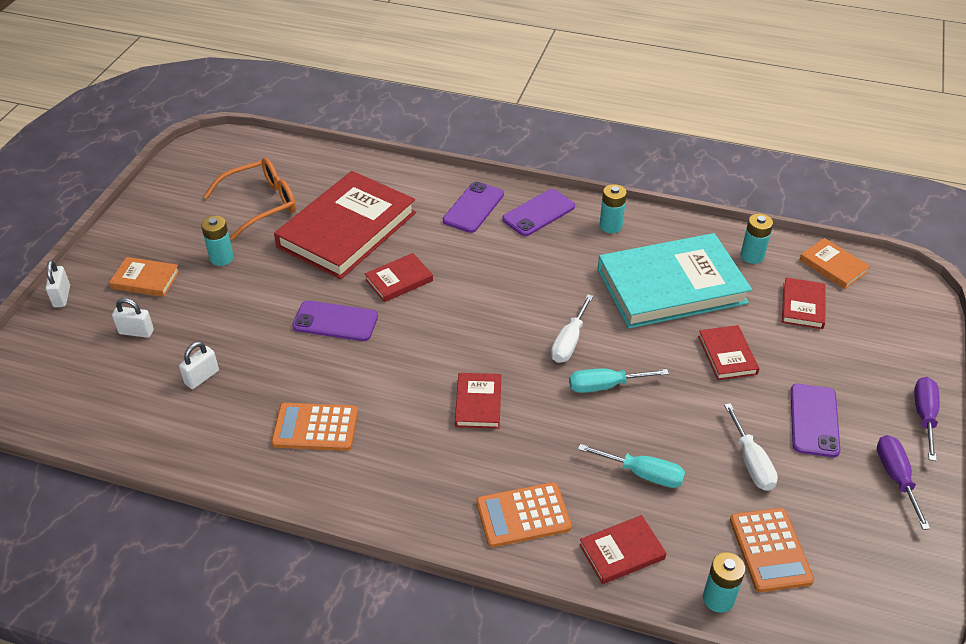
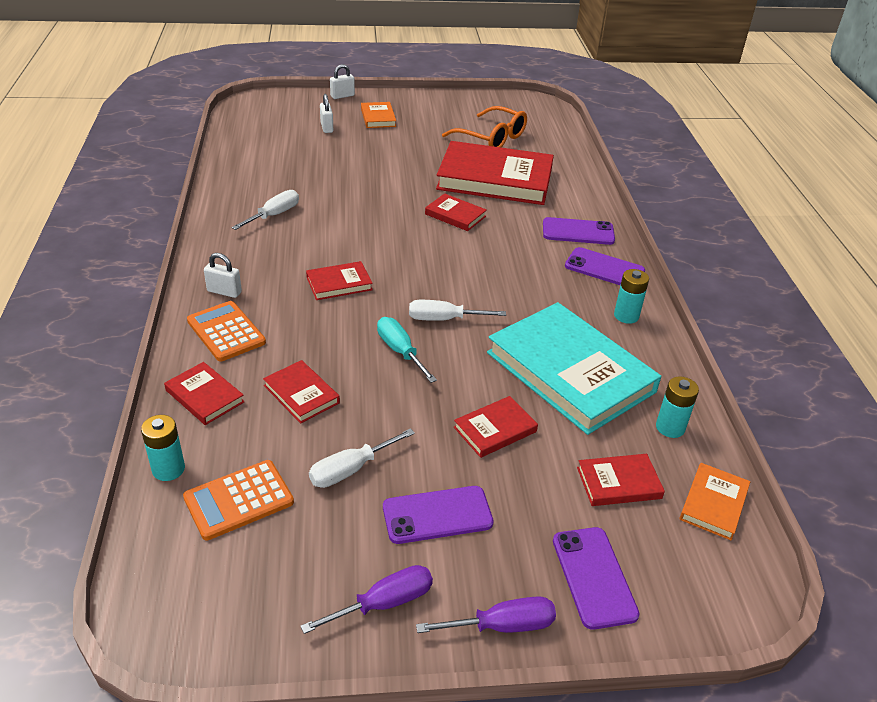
camera: 65 degrees right, 5 degrees down
white padlock [179,342,219,389] -> white padlock moved to [204,253,242,298]
turquoise battery [201,216,234,266] -> none
orange calculator [271,403,358,451] -> white screwdriver [231,190,299,230]
purple phone [292,301,378,341] -> purple phone moved to [553,527,640,630]
turquoise screwdriver [578,444,685,488] -> red book [263,360,340,423]

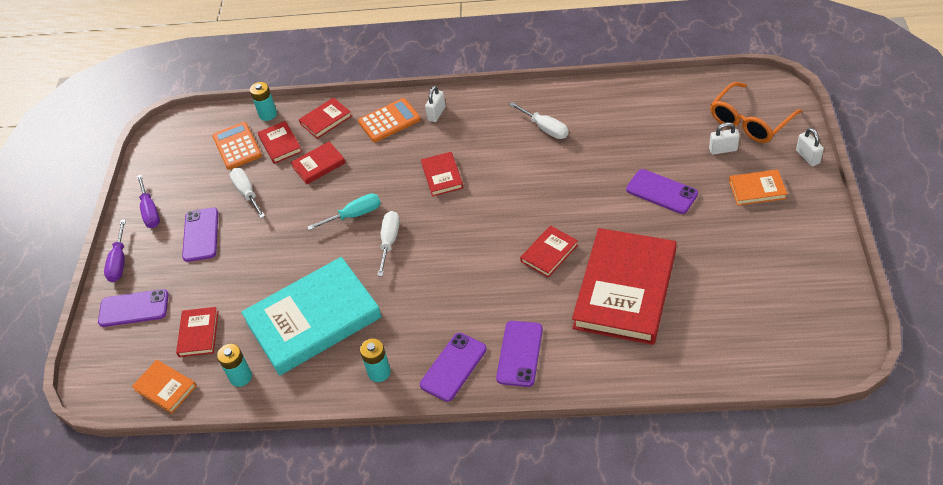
camera: 105 degrees right, 10 degrees up
orange glasses [442,106,527,148] -> orange glasses moved to [710,82,802,143]
red book [454,396,538,458] -> red book moved to [258,121,302,164]
none -> purple phone [626,169,698,214]

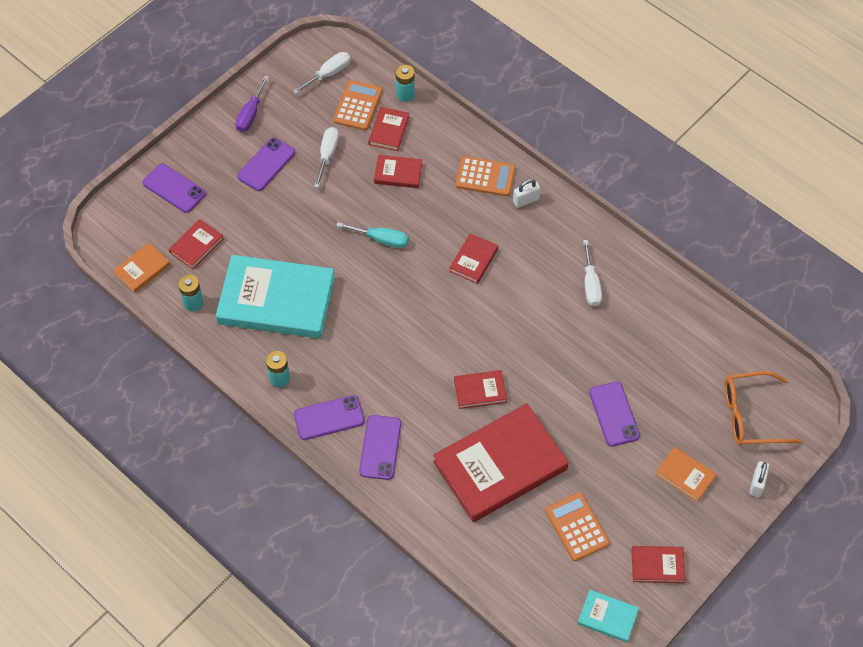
camera: 35 degrees right, 10 degrees up
purple screwdriver [104,219,126,282] -> none
orange book [132,360,197,414] -> orange book turned 60 degrees clockwise [114,243,170,293]
red book [299,97,352,139] -> red book moved to [631,546,686,583]
white screwdriver [377,211,400,276] -> white screwdriver moved to [293,52,350,94]
purple phone [496,321,543,387] -> purple phone turned 45 degrees counterclockwise [359,415,401,480]
white padlock [709,122,740,155] -> none
none -> orange calculator [545,492,610,561]
none -> turquoise book [578,590,639,642]

